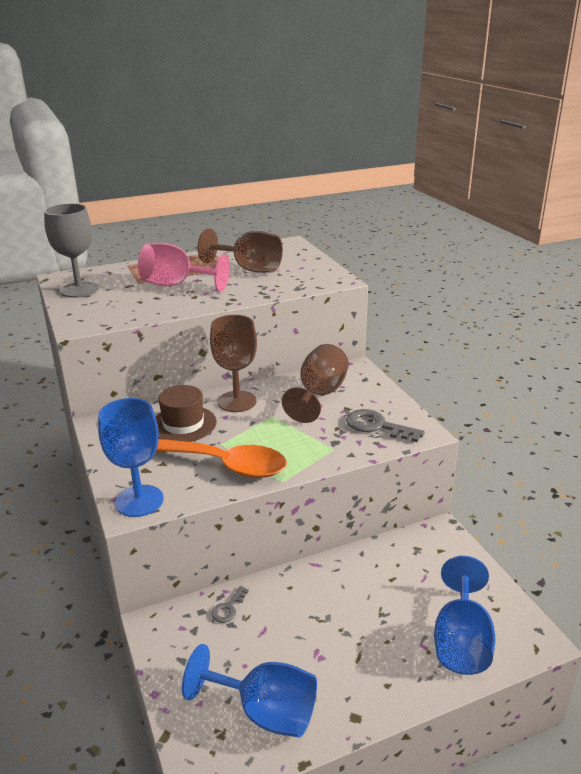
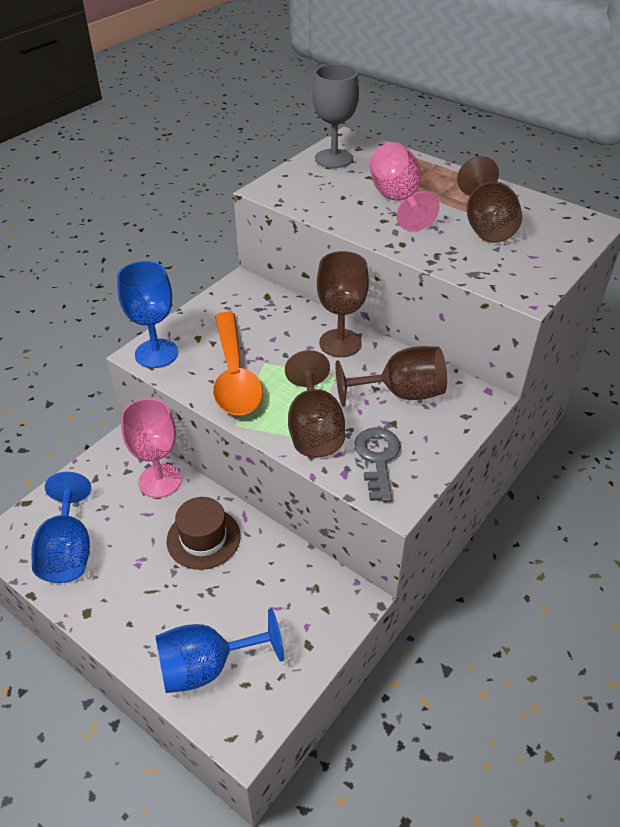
camera: 60 degrees right, 15 degrees up
brown hat [155,385,217,442] -> brown hat moved to [167,497,241,570]
grey key [211,586,249,623] -> pink goblet [121,398,182,498]
none -> brown goblet [285,350,345,458]

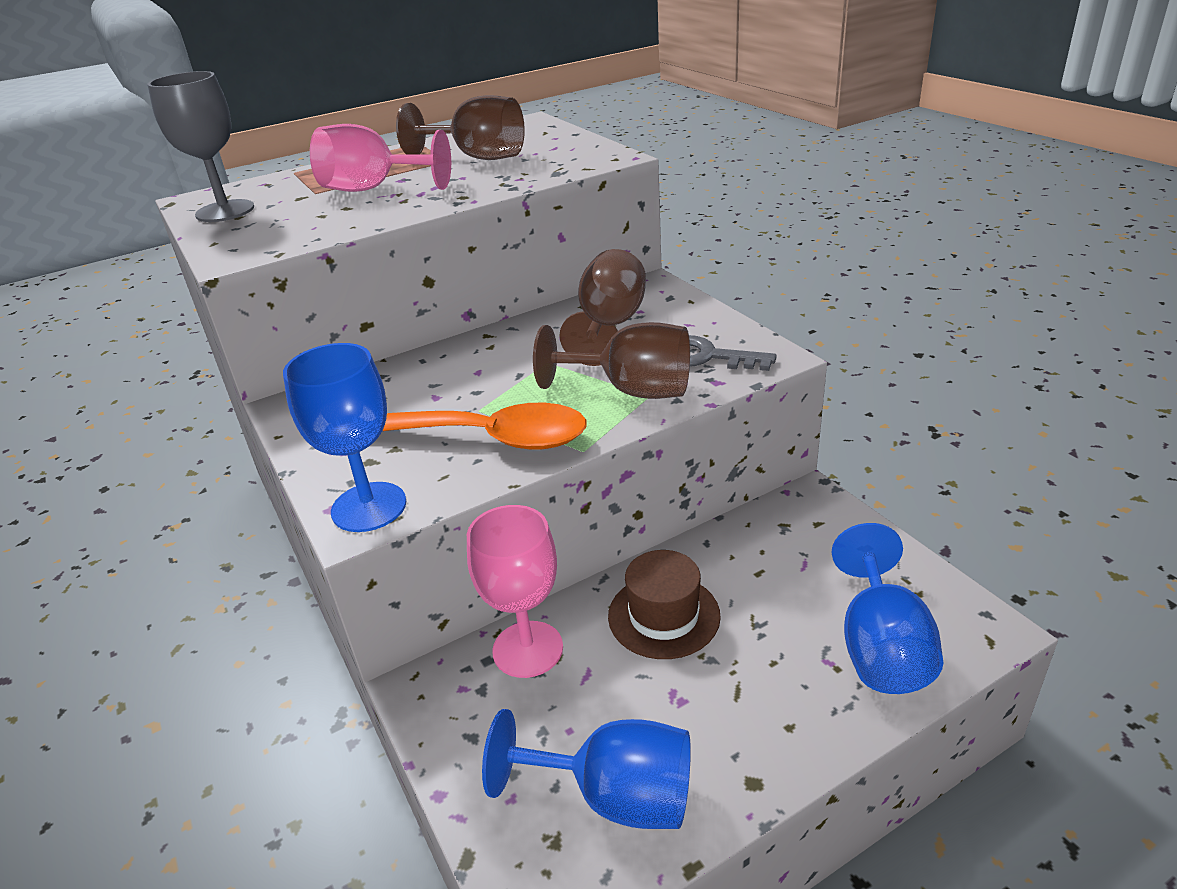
camera: 65 degrees left, 10 degrees down
brown goblet [317,251,369,357] -> none

